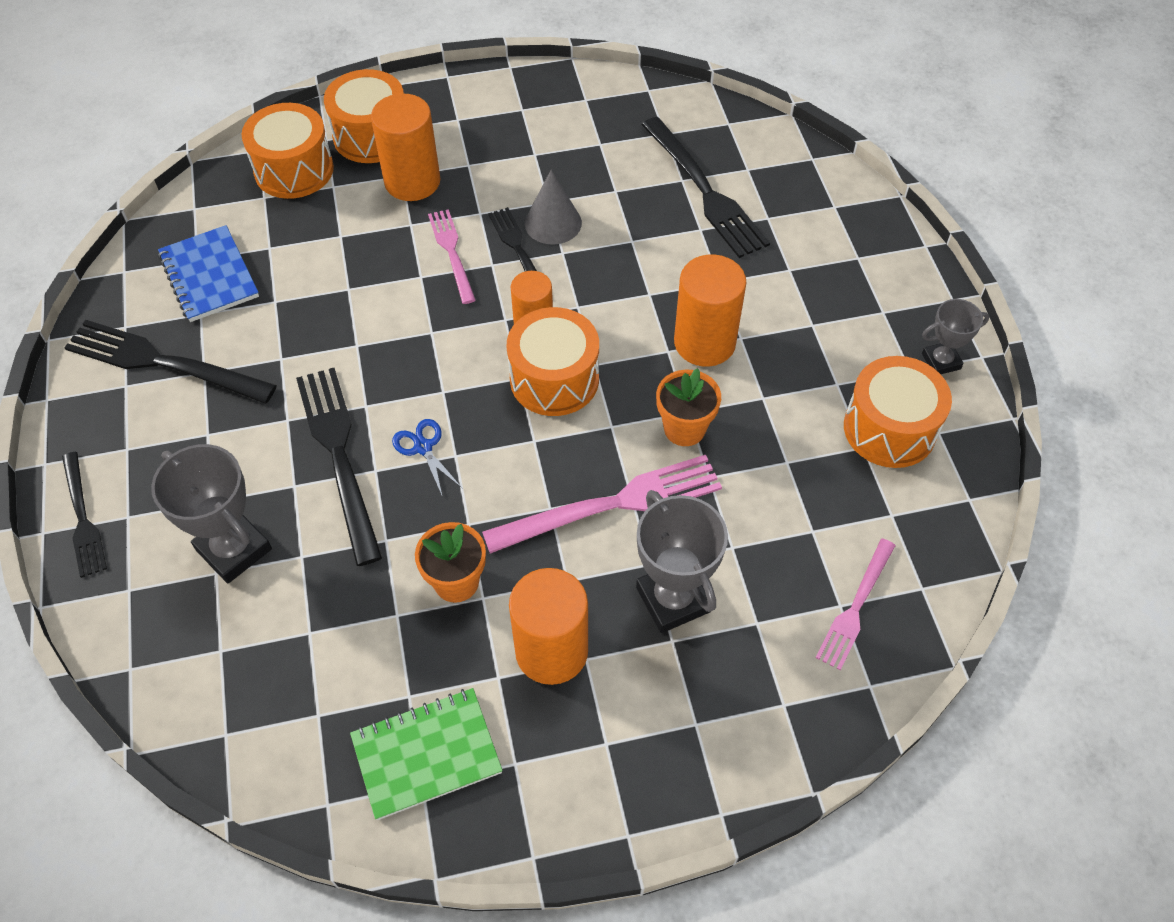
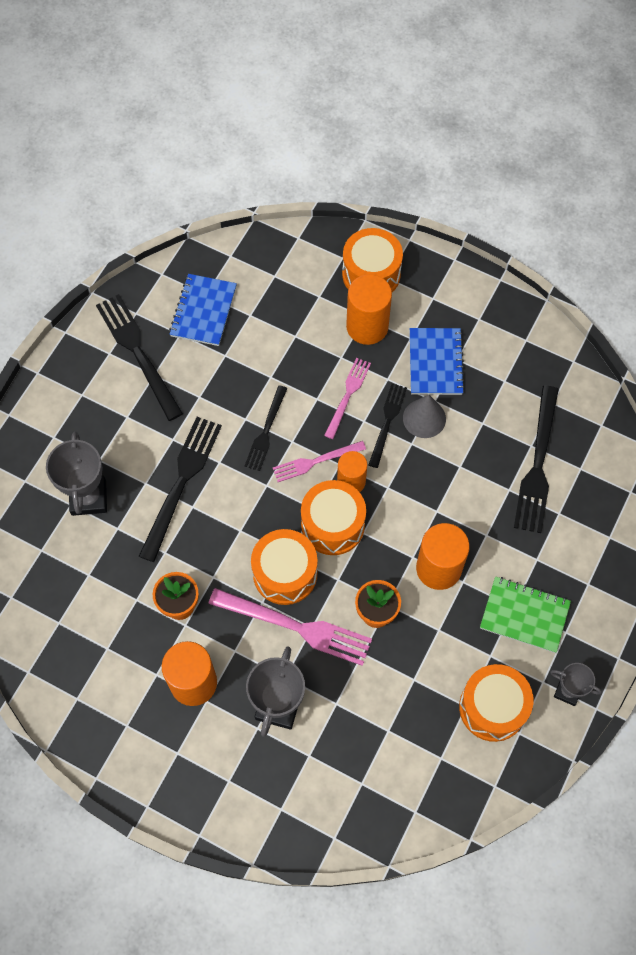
camera: 40 degrees right, 10 degrees up
black fork [62,452,107,578] -> black fork moved to [245,385,288,471]
orange drum [241,103,334,199] -> orange drum moved to [251,529,318,605]
green notebook [350,688,503,820] -> green notebook moved to [480,577,571,653]
blue scissors [392,419,463,495] -> none
pink fork [815,538,896,670] -> pink fork moved to [273,441,366,482]
none -> blue notebook [410,328,465,395]

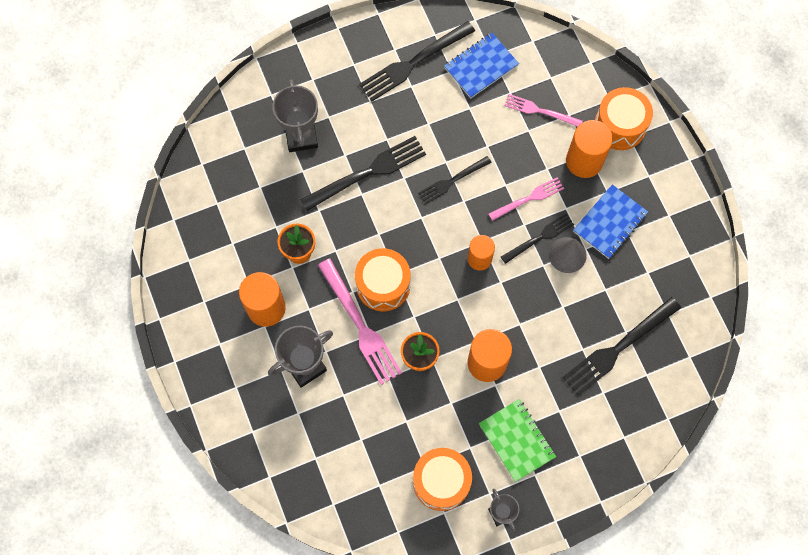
camera: 40 degrees right, 5 degrees up
grey trophy [46,431,107,516] -> grey trophy turned 45 degrees counterclockwise [272,80,318,152]
black fork [96,294,183,421] -> black fork turned 135 degrees counterclockwise [359,21,475,101]
pink fork [273,441,366,482] -> pink fork moved to [504,94,583,127]
orange drum [301,480,366,555] -> none

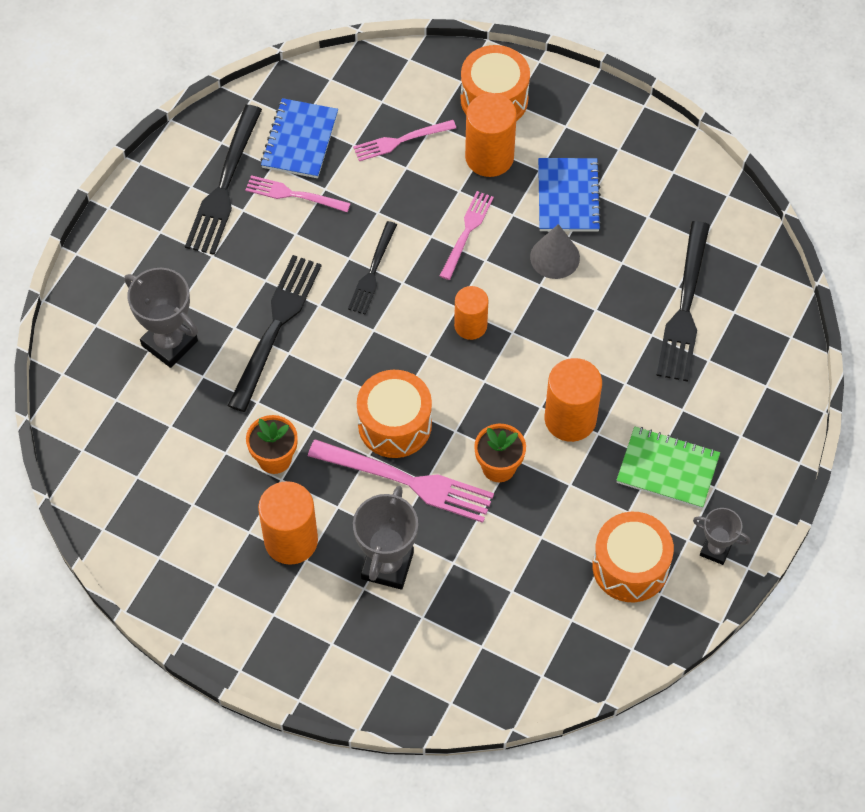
camera: 40 degrees left, 10 degrees down
black fork [501,214,574,264] -> none
none -> pink fork [245,175,351,212]

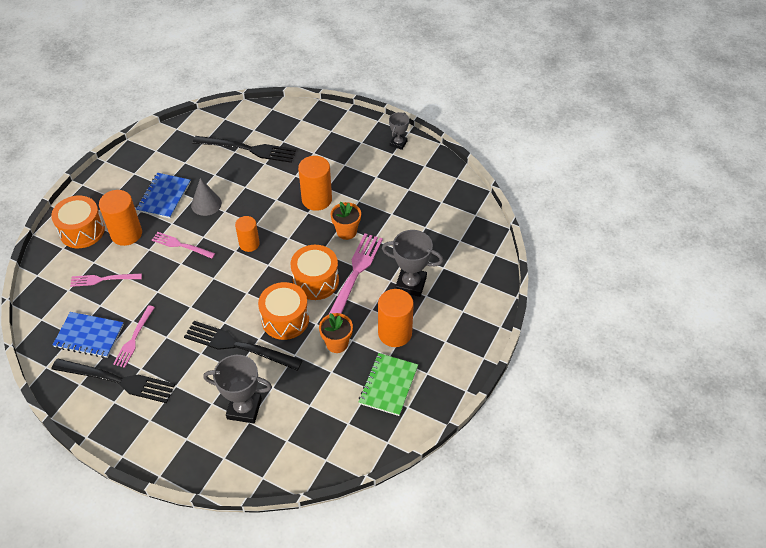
camera: 90 degrees left, 10 degrees down
grey trophy [124,268,198,368] -> grey trophy turned 60 degrees clockwise [203,355,272,423]
black fork [348,221,397,315] -> none
pink fork [353,120,456,161] -> pink fork turned 105 degrees clockwise [70,273,142,287]
blue notebook [538,158,602,232] -> blue notebook turned 75 degrees counterclockwise [136,173,191,219]
orange drum [593,512,674,602] -> orange drum moved to [258,282,309,340]
green notebook [616,427,720,509] -> green notebook moved to [359,353,418,416]

